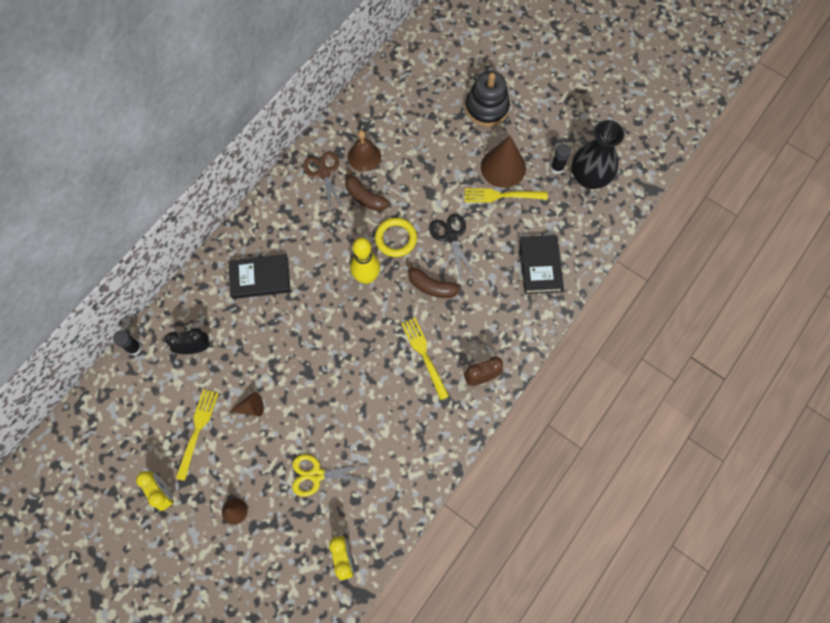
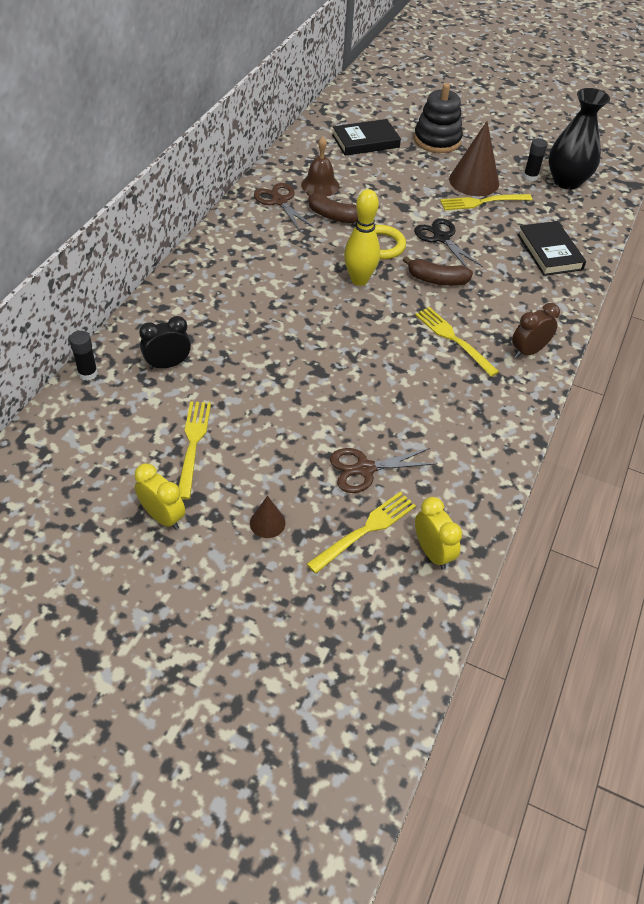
camera: 15 degrees left, 20 degrees down
black book [228,254,291,299] -> black book moved to [332,119,401,156]
brown cone [230,392,264,416] -> none
yellow scissors [292,454,370,496] -> brown scissors [330,448,437,493]
none -> yellow fork [307,492,416,574]

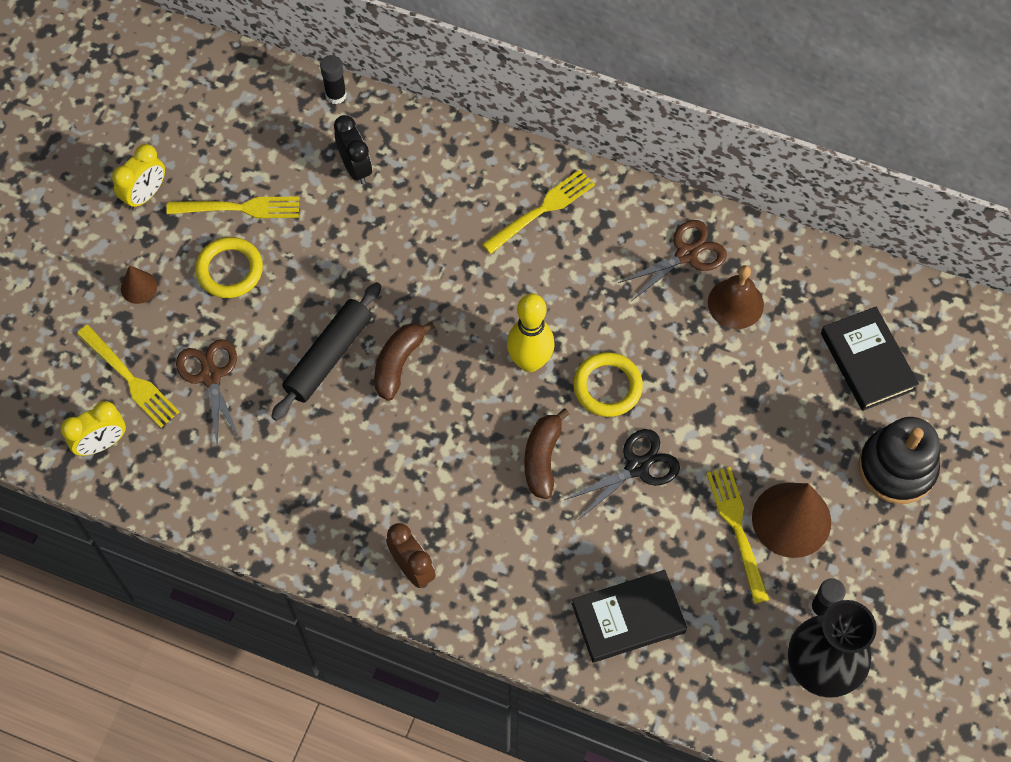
camera: 90 degrees right, 15 degrees up
brown banana [307,190,358,223] -> brown banana moved to [374,321,435,401]
yellow fork [415,307,499,377] -> yellow fork moved to [482,169,595,254]
none -> yellow ring [195,237,263,298]
none -> black rolling pin [271,282,381,421]

